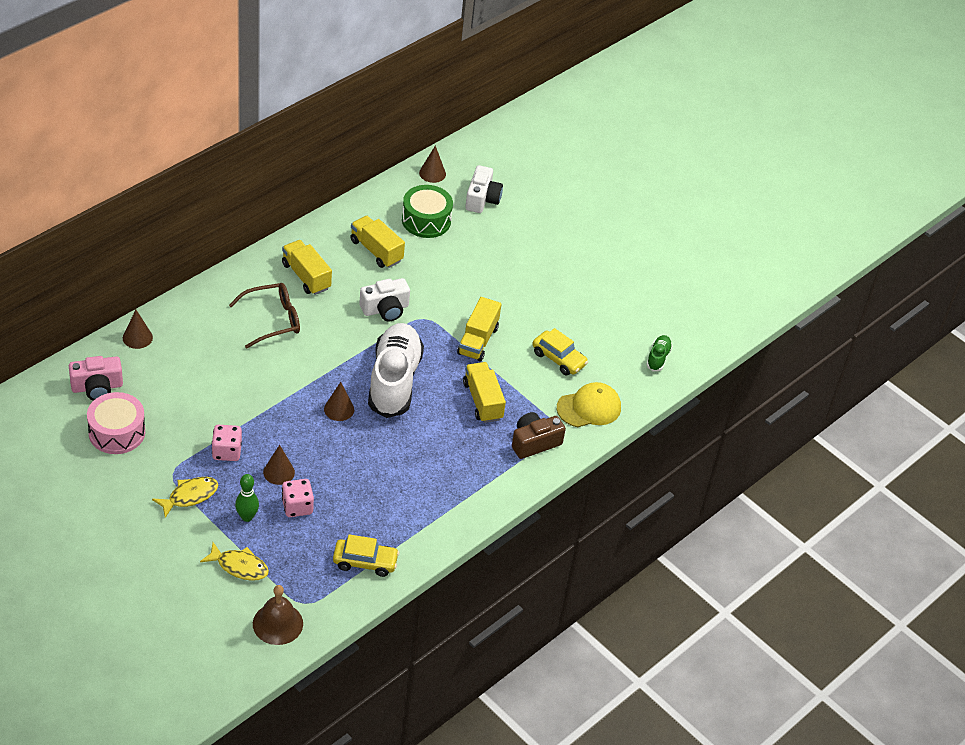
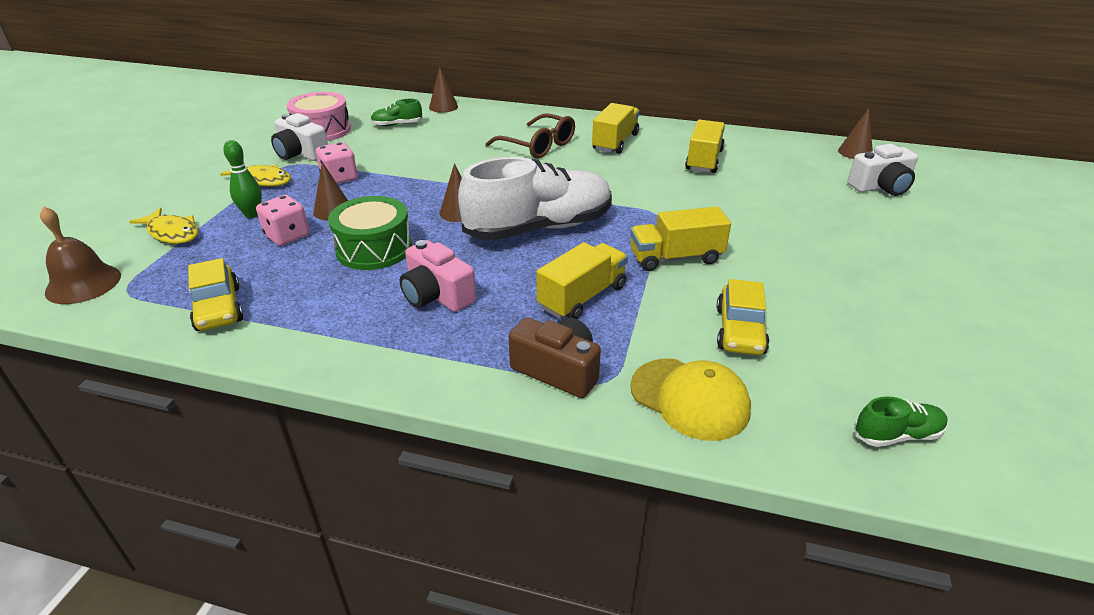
camera: 65 degrees right, 10 degrees down
pink camera [69,356,123,401] -> pink camera moved to [400,240,476,312]
yellow fish [200,542,269,581] -> yellow fish turned 45 degrees counterclockwise [129,208,198,244]
white camera [359,278,410,322] -> white camera moved to [271,113,328,161]
green drum [402,185,453,238] -> green drum moved to [328,196,412,270]
none -> green shoe [370,99,423,126]

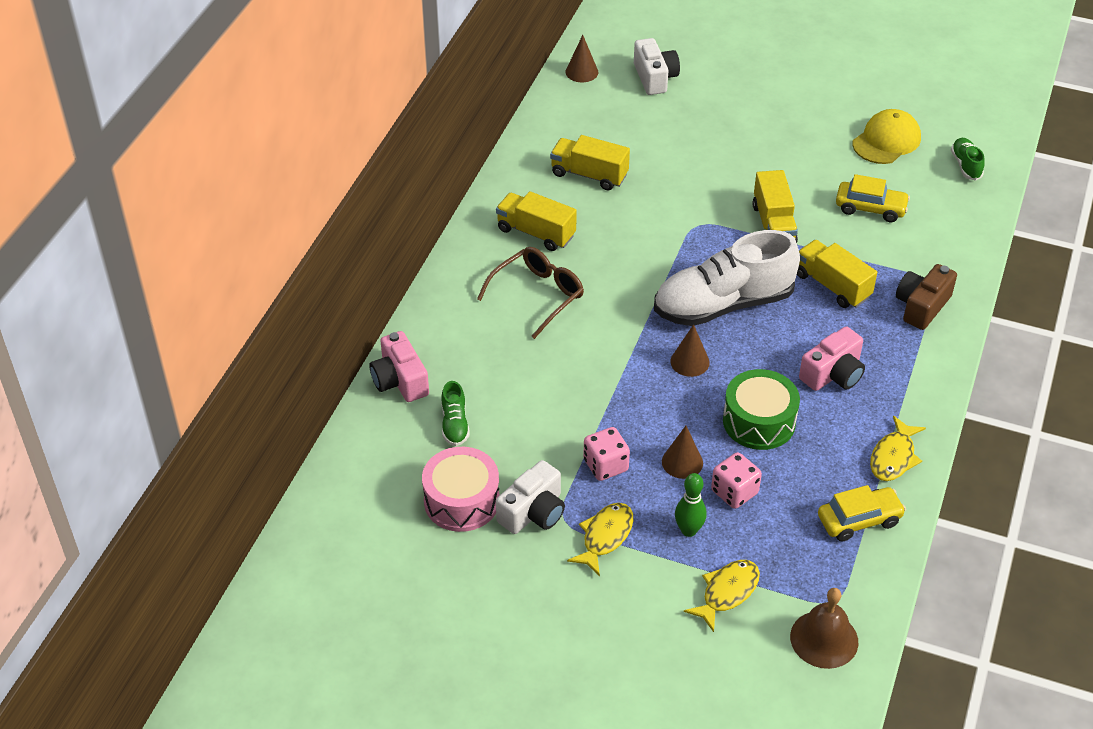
camera: 85 degrees left, 10 degrees up
brown cone [429,67,458,113] -> pink camera [369,331,429,402]
white shoe [458,157,612,241] -> white shoe turned 90 degrees counterclockwise [654,230,800,326]
yellow cap [630,359,751,441] -> yellow cap moved to [853,109,921,164]
none -> yellow fish [870,416,926,481]

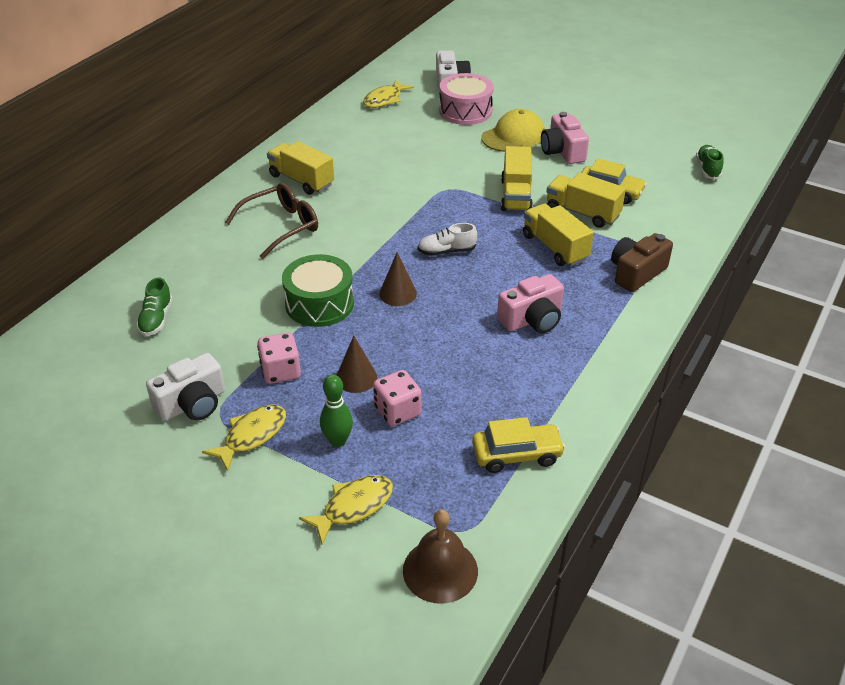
camera: 10 degrees right, 5 degrees down
pink camera [369,331,429,402] -> pink camera moved to [541,112,589,164]
pink drum [422,447,499,532] -> pink drum moved to [439,73,494,125]
yellow truck [550,135,630,190] -> yellow truck moved to [547,172,626,228]
brown cone [566,35,598,82] -> none
white shoe [654,230,800,326] -> white shoe [418,223,477,256], size x0.42
green drum [723,369,800,450] -> green drum moved to [282,254,354,327]
yellow cap [853,109,921,164] -> yellow cap moved to [481,109,545,152]
yellow fish [870,416,926,481] -> yellow fish moved to [363,79,414,108]

